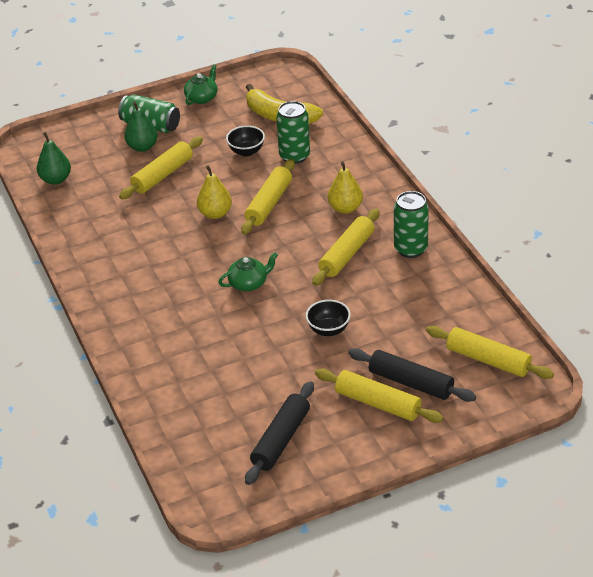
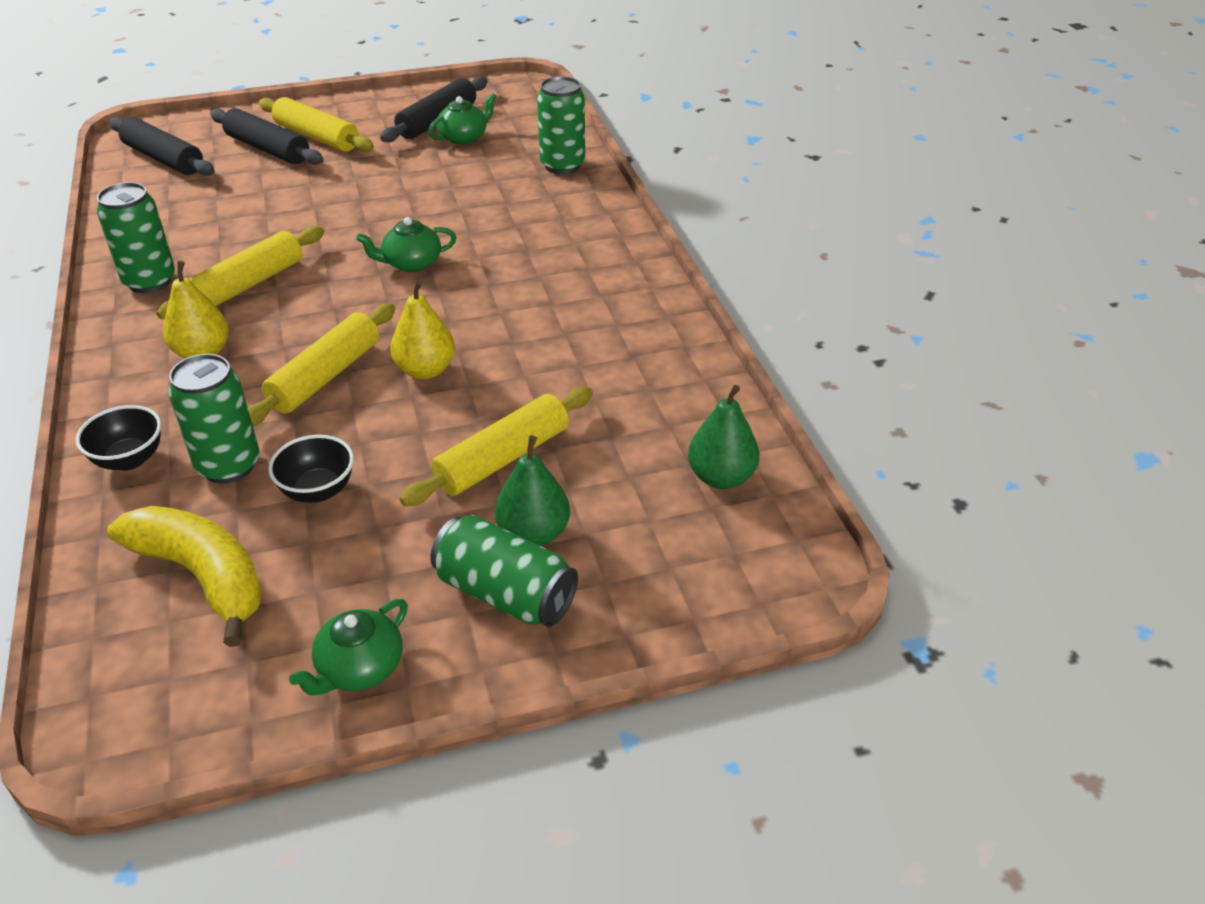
camera: 175 degrees left, 0 degrees up
black bowl [306,300,351,336] -> black bowl moved to [76,405,162,470]
yellow rolling pin [426,326,554,379] -> black rolling pin [109,117,215,176]
none -> green teapot [428,93,497,145]
none -> green can [537,76,585,175]

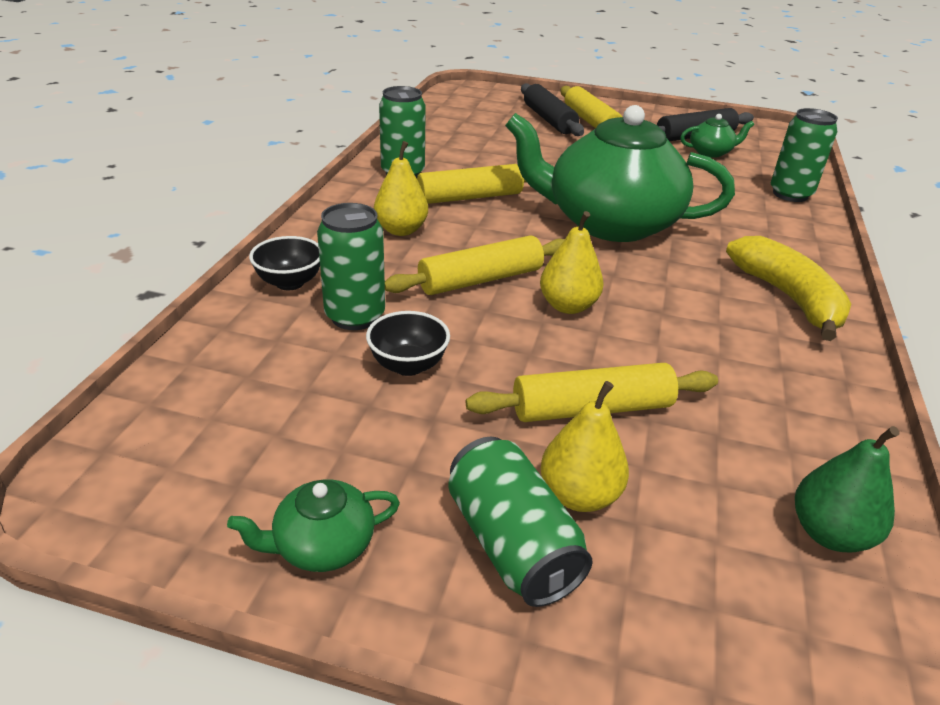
camera: 30 degrees right, 5 degrees down
yellow banana [107,506,263,647] -> yellow banana moved to [726,236,851,341]
black rolling pin [109,117,215,176] -> none
green teapot [356,217,457,272] -> green teapot [505,105,735,242], size x2.47
green pear [495,435,570,546] -> yellow pear [540,381,629,512]

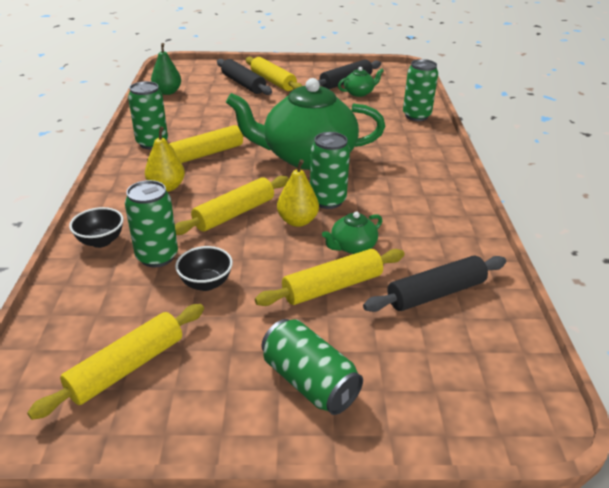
camera: 15 degrees left, 0 degrees up
green teapot [227,479,400,572] -> green teapot moved to [322,211,382,254]
yellow pear [540,381,629,512] -> none
yellow banana [726,236,851,341] -> none
green pear [795,426,899,552] -> green pear moved to [151,43,181,95]
none -> yellow rolling pin [27,304,204,420]
none -> green can [310,132,350,209]
none -> black rolling pin [363,256,506,312]

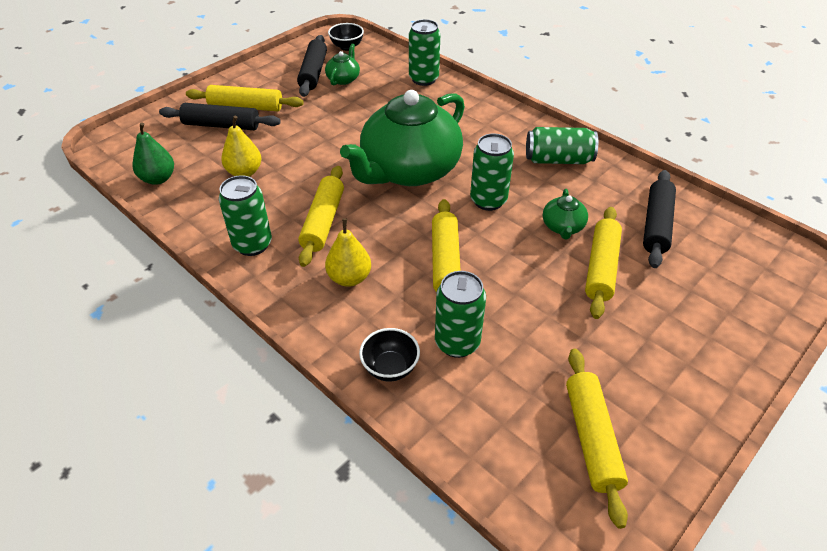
camera: 45 degrees left, 10 degrees up
black bowl [175,246,233,291] -> black bowl moved to [328,23,364,51]
green can [262,319,363,415] -> green can moved to [526,127,598,164]
yellow pear [277,159,319,227] -> yellow pear moved to [221,116,261,177]

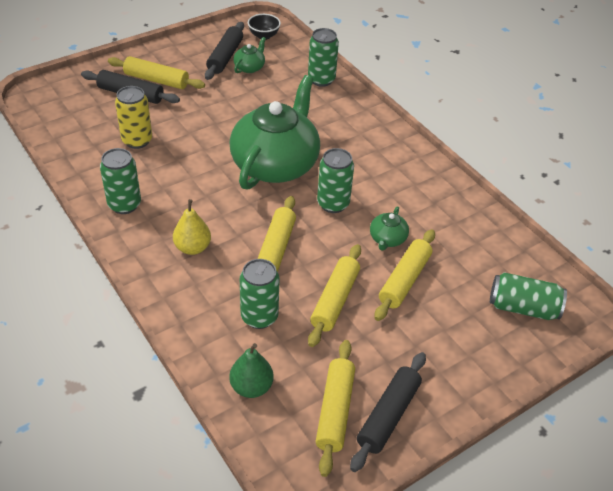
camera: 10 degrees right, 0 degrees up
green pear [132,122,174,185] -> green pear moved to [229,343,274,398]
yellow pear [221,116,261,177] -> yellow can [115,86,152,149]
yellow rolling pin [298,166,344,267] -> yellow rolling pin moved to [308,244,361,347]
green teapot [340,90,465,186] -> green teapot turned 150 degrees clockwise [230,75,320,190]
black bowl [359,328,420,382] -> none
green can [526,127,598,164] -> green can moved to [490,272,567,320]
black rolling pin [643,170,676,268] -> black rolling pin moved to [350,352,426,472]

